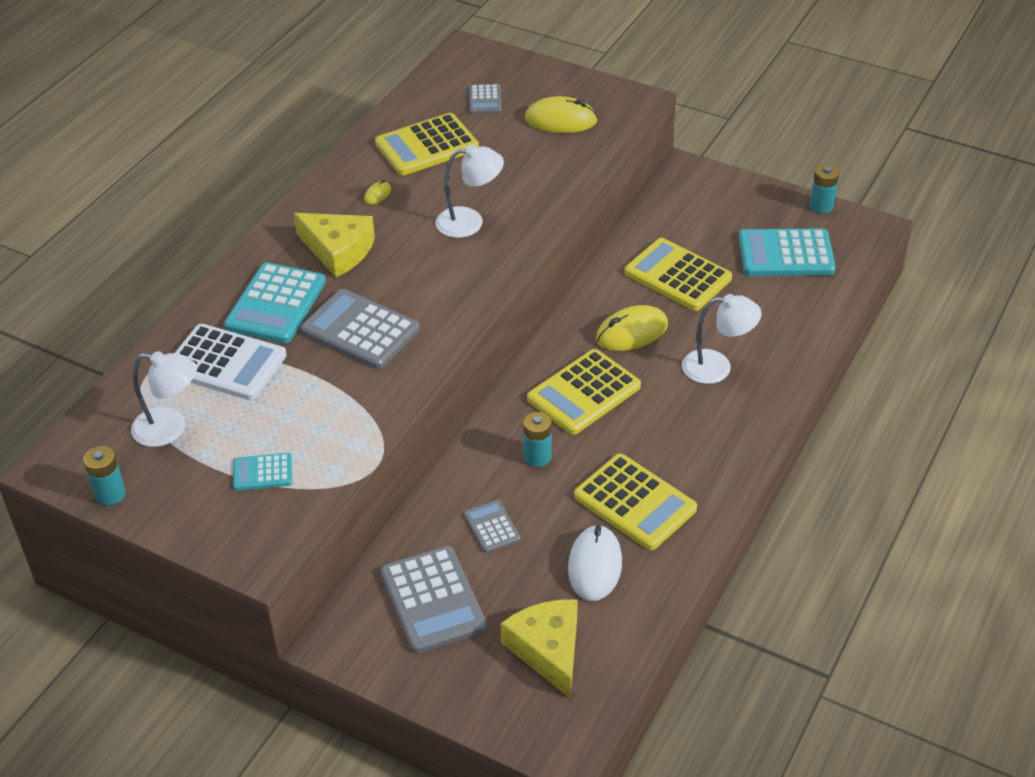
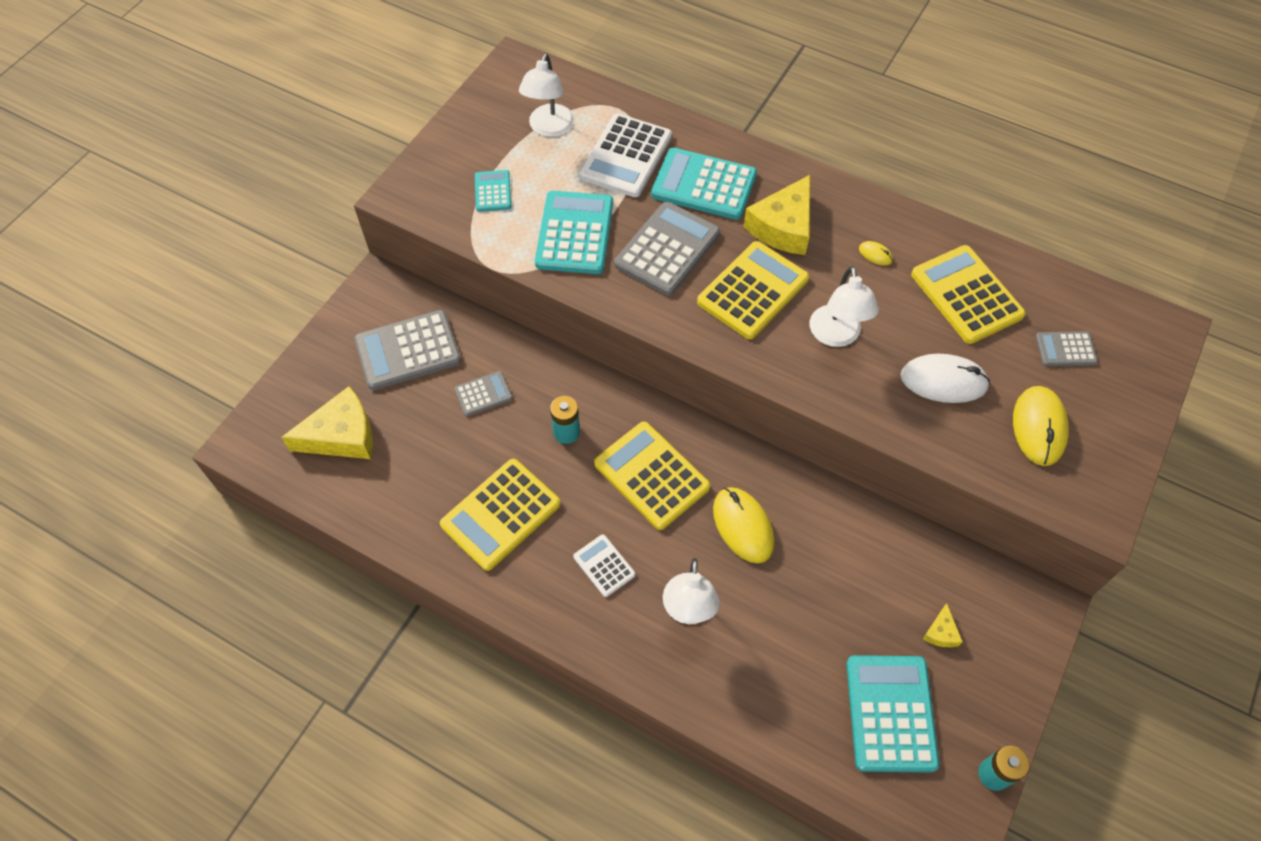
camera: 90 degrees right, 15 degrees up
turquoise battery [83,446,126,506] -> none
white mouse [568,524,622,601] -> white mouse moved to [900,354,990,403]
yellow calculator [624,238,732,311] -> yellow calculator moved to [697,241,809,339]
none -> turquoise calculator [535,191,613,274]
none -> white calculator [573,534,635,597]
none -> yellow cheese [923,603,963,647]

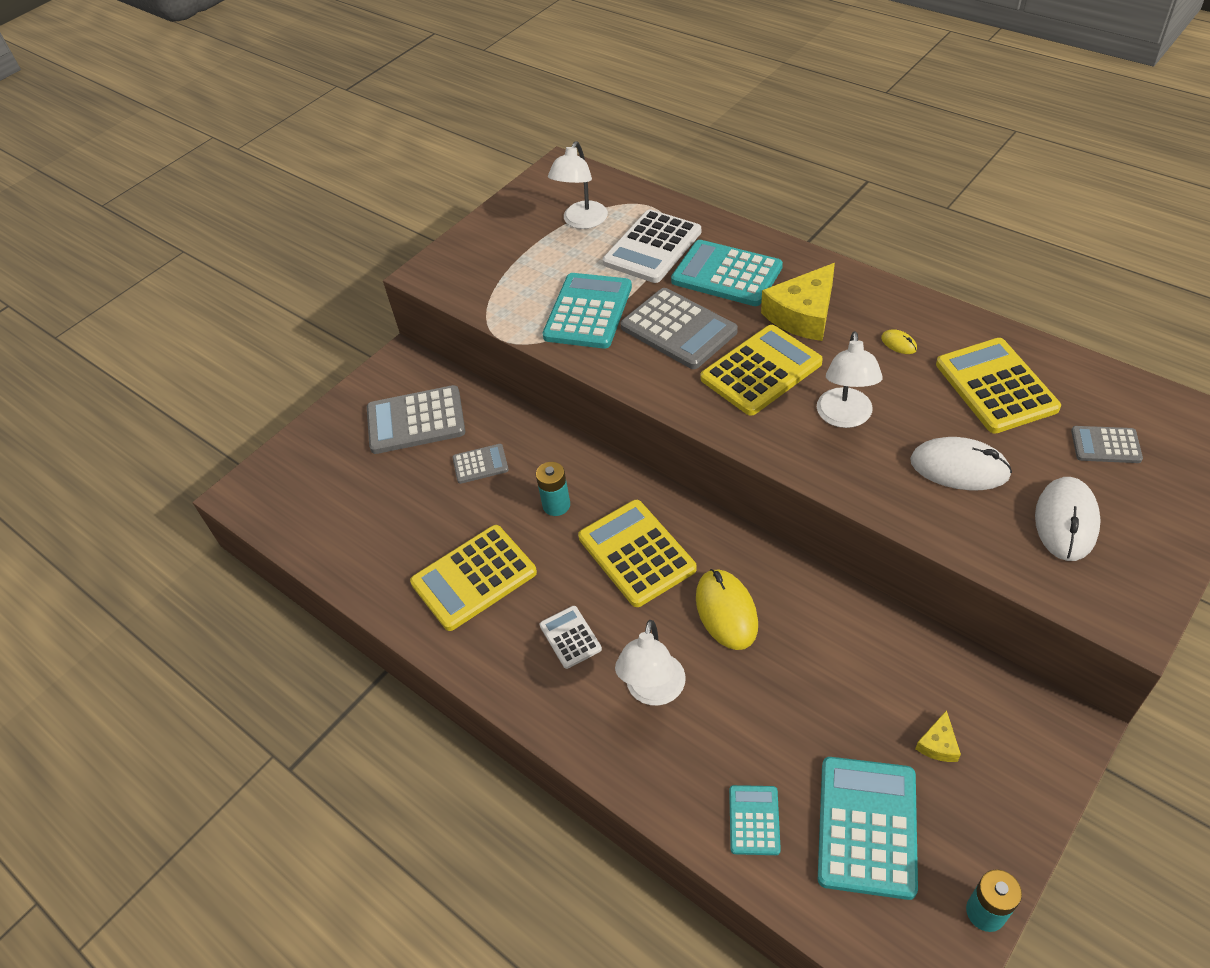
camera: 15 degrees right, 10 degrees down
yellow cheese [281,386,373,459] -> none
turquoise calculator [475,170,511,212] -> turquoise calculator moved to [729,785,781,855]
grey calculator [614,201,720,296] -> grey calculator turned 90 degrees clockwise [620,288,738,369]
yellow mouse [1013,386,1069,466] -> white mouse [1035,477,1101,561]

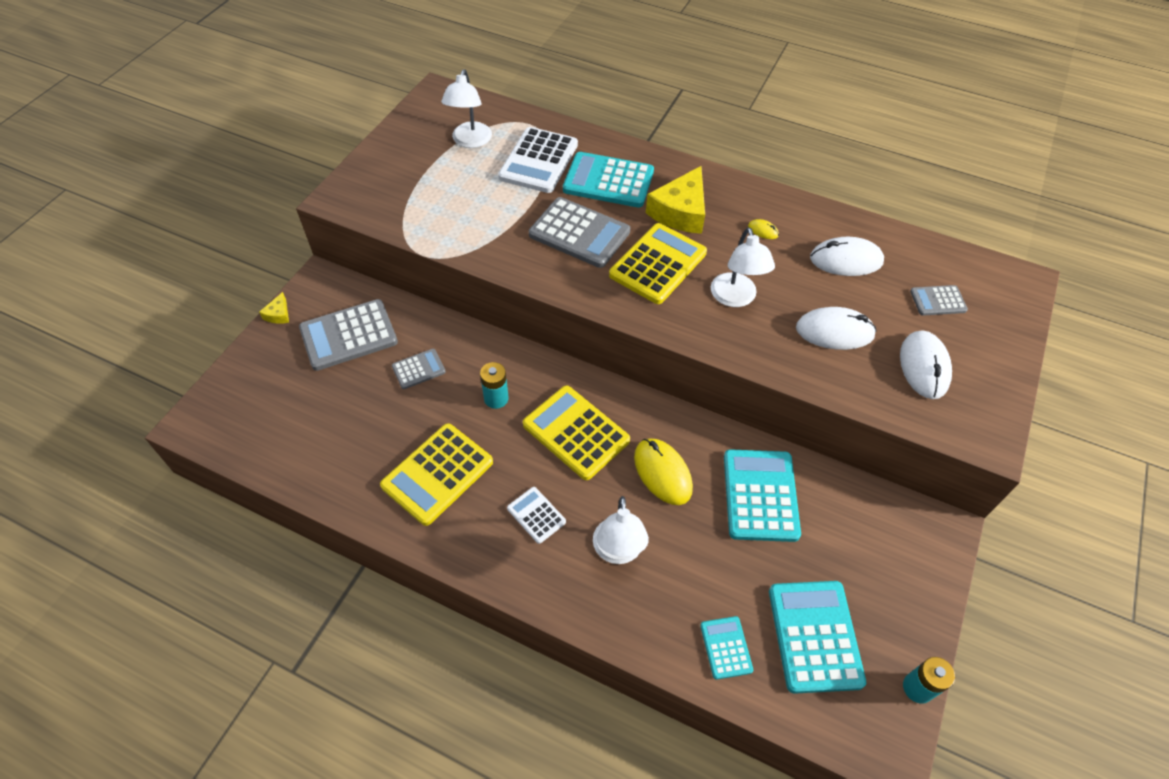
camera: 20 degrees left, 5 degrees up
turquoise calculator [542,273,632,349] -> turquoise calculator moved to [724,449,801,542]
yellow cheese [915,710,961,762] -> yellow cheese moved to [259,292,289,324]
yellow calculator [936,338,1061,434] -> white mouse [810,237,884,276]

